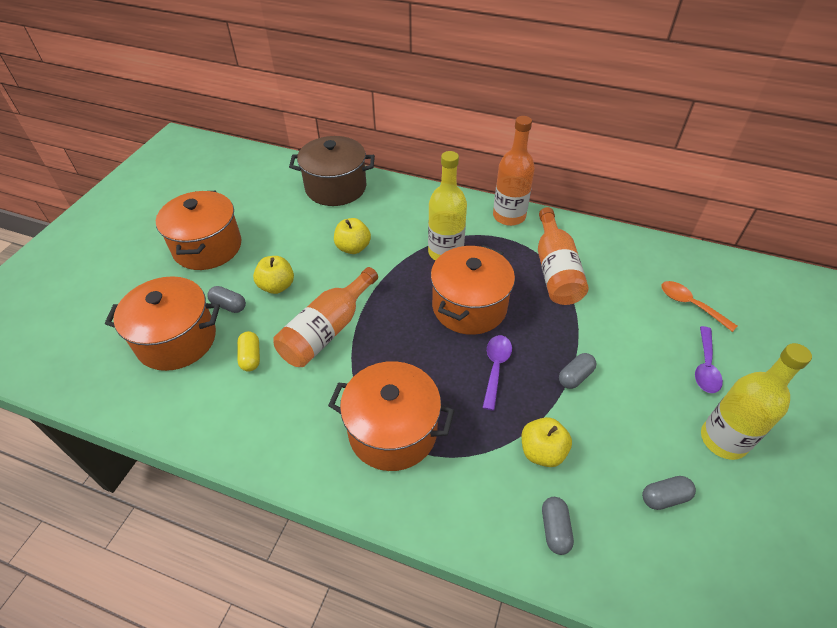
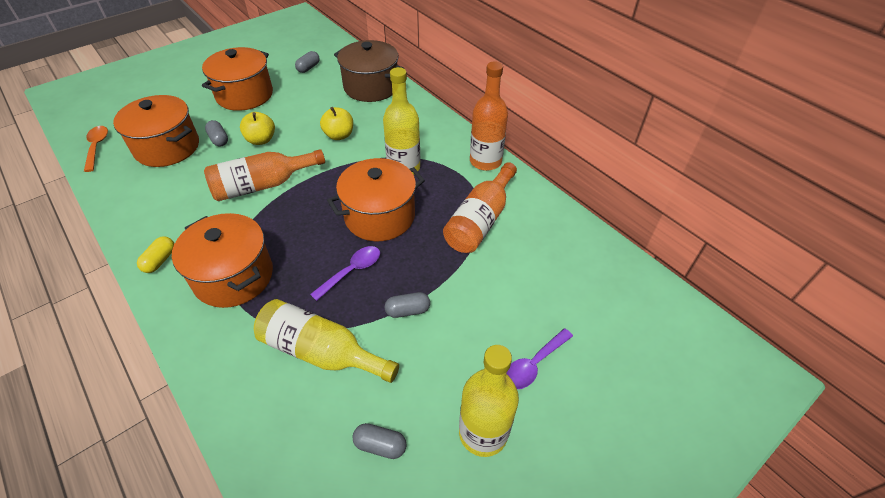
camera: 30 degrees right, 0 degrees up
yellow capsule [237,331,260,372] -> yellow capsule moved to [137,237,174,273]
yellow apple [521,417,572,467] -> yellow bottle [254,299,399,383]
grey capsule [542,497,574,555] -> grey capsule moved to [295,51,320,73]
orange spoon [661,281,737,332] -> orange spoon moved to [84,126,108,172]

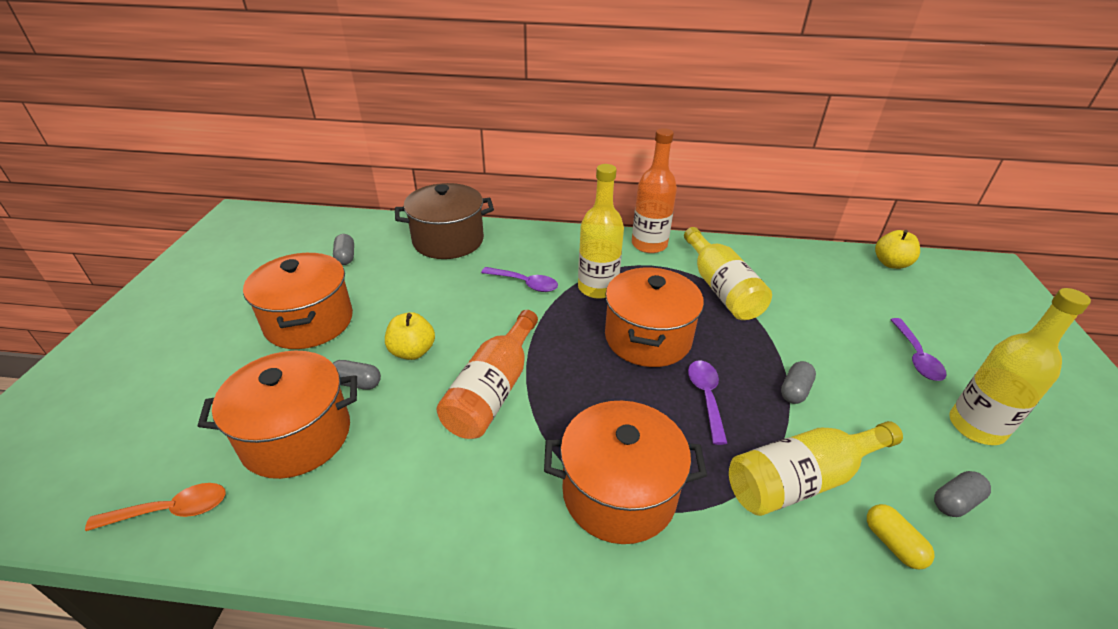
camera: 45 degrees left, 10 degrees down
orange spoon [84,126,108,172] -> orange spoon turned 135 degrees clockwise [85,483,226,531]
yellow capsule [137,237,174,273] -> yellow capsule moved to [867,504,935,570]
yellow apple [320,107,353,140] -> yellow apple moved to [875,230,920,269]
orange bottle [443,162,517,253] -> yellow bottle [684,227,772,320]
none -> purple spoon [481,267,558,292]

